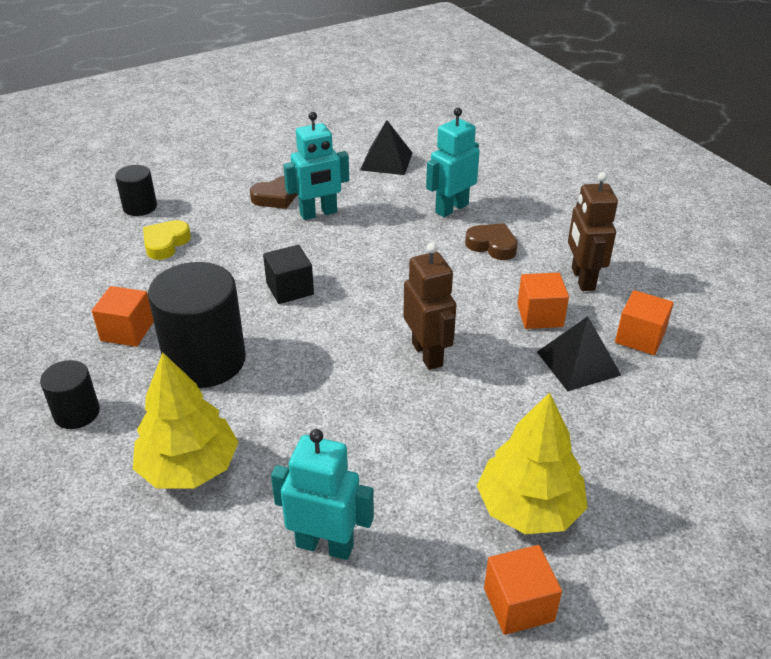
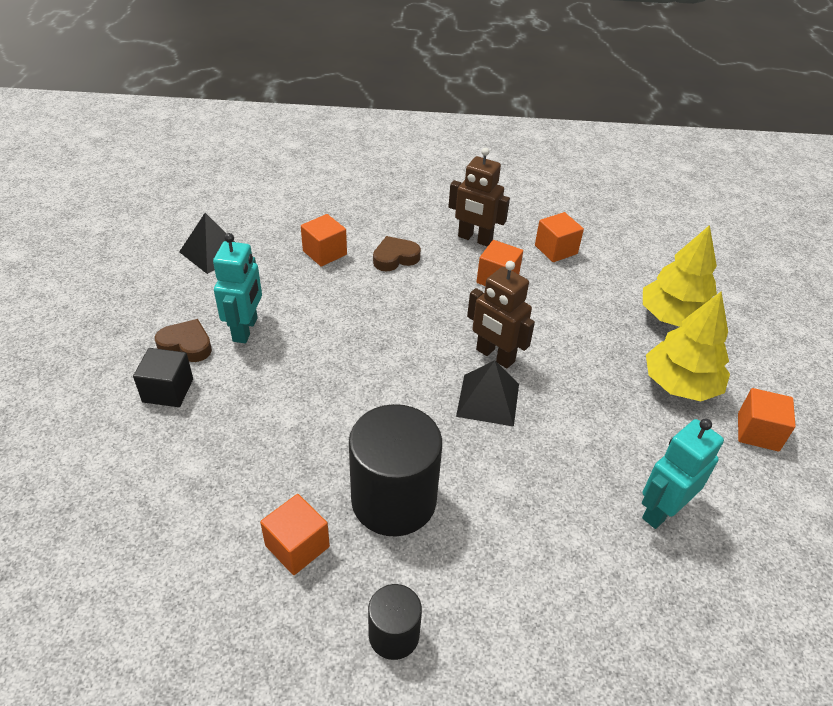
camera: 60 degrees left, 5 degrees up
black cylinder [115,165,157,216] -> none
yellow tree [133,353,238,489] -> yellow tree moved to [643,225,717,327]
yellow heart [143,220,191,260] -> none
brown heart [250,176,298,209] -> brown heart turned 75 degrees counterclockwise [155,319,212,362]
black cube [263,245,314,304] -> black cube moved to [133,348,193,407]
brown robot [403,243,456,370] -> brown robot turned 150 degrees counterclockwise [467,261,535,369]
turquoise robot [426,108,480,217] -> orange cube [301,214,347,267]
black pyramid [537,316,621,391] -> black pyramid moved to [456,360,519,427]

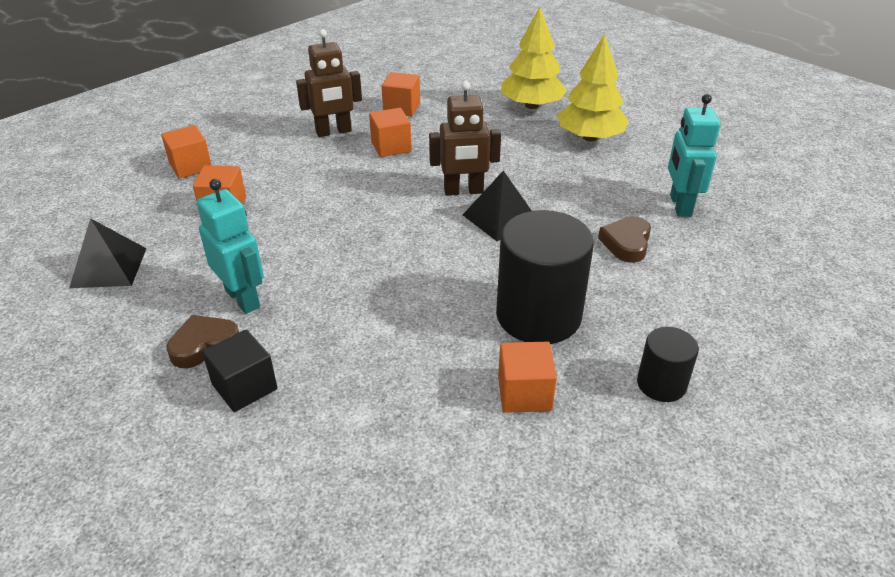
camera: 45 degrees left, 5 degrees down
brown heart [373,236,421,271] -> brown heart moved to [598,216,651,263]
orange cube [738,388,796,452] -> orange cube moved to [161,125,212,179]

